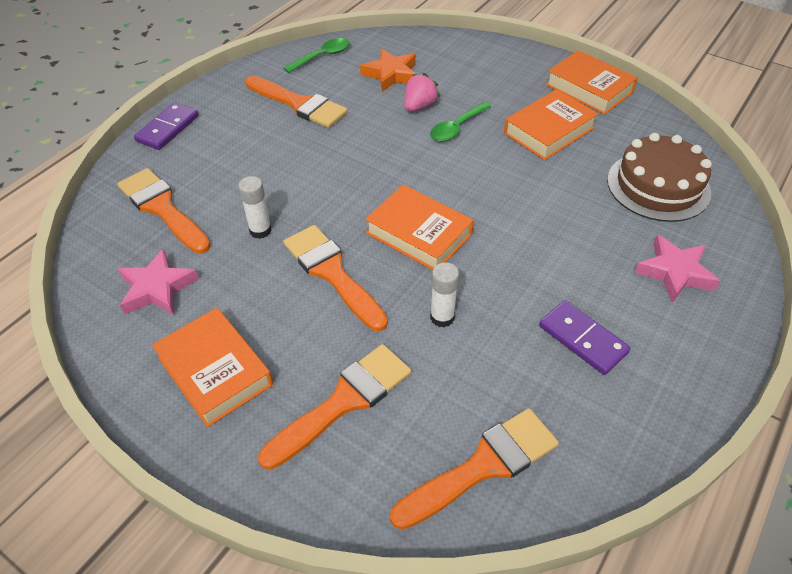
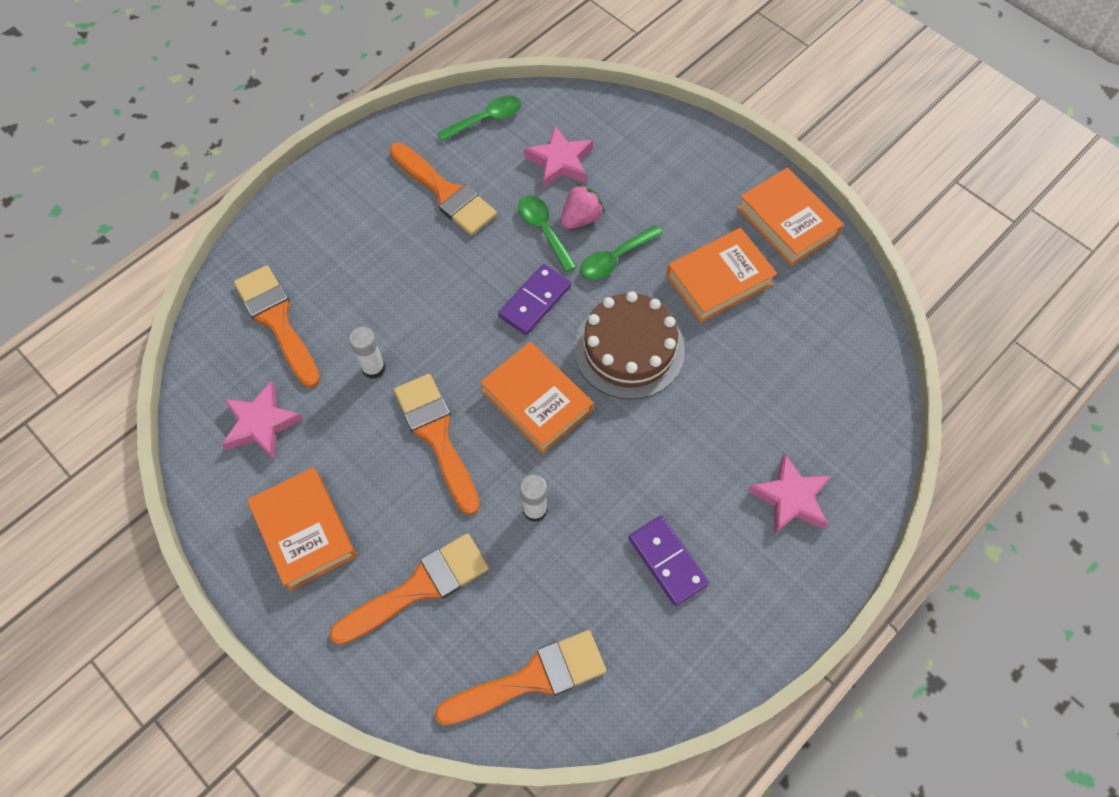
camera: 10 degrees right, 15 degrees up
purple domino [134,102,199,150] -> purple domino moved to [498,264,571,335]
orange star [360,49,416,92] -> pink star [524,125,593,188]
brown cake [607,133,712,222] -> brown cake moved to [574,291,685,400]
none -> green spoon [518,195,577,272]

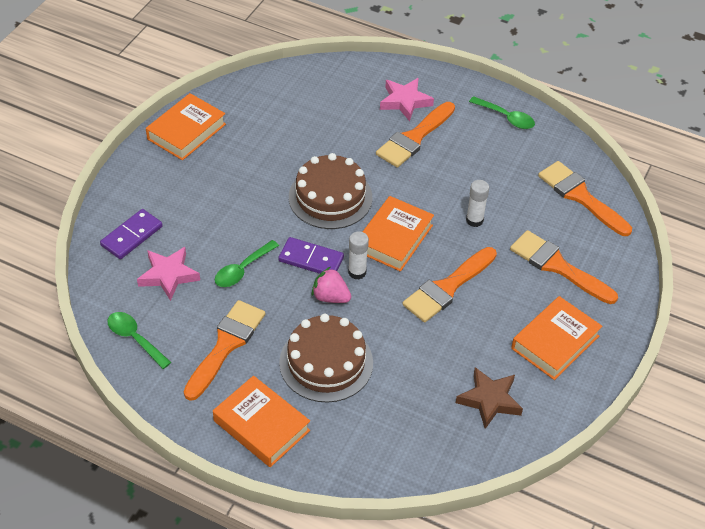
camera: 110 degrees left, 15 degrees down
pink star [222,381,303,460] -> brown star [456,367,523,429]
orange brush [234,265,320,388] -> orange brush moved to [376,102,455,168]
white glue stick [349,327,385,379] -> white glue stick moved to [348,232,369,280]
pink strawberry [561,183,605,229] -> pink strawberry moved to [312,267,351,303]
green spoon [580,225,663,279] -> green spoon moved to [469,96,535,129]
purple domino [628,515,709,606] -> purple domino moved to [100,209,163,259]
orange book [666,228,777,323] -> orange book moved to [213,376,310,467]
none -> brown cake [279,314,373,403]

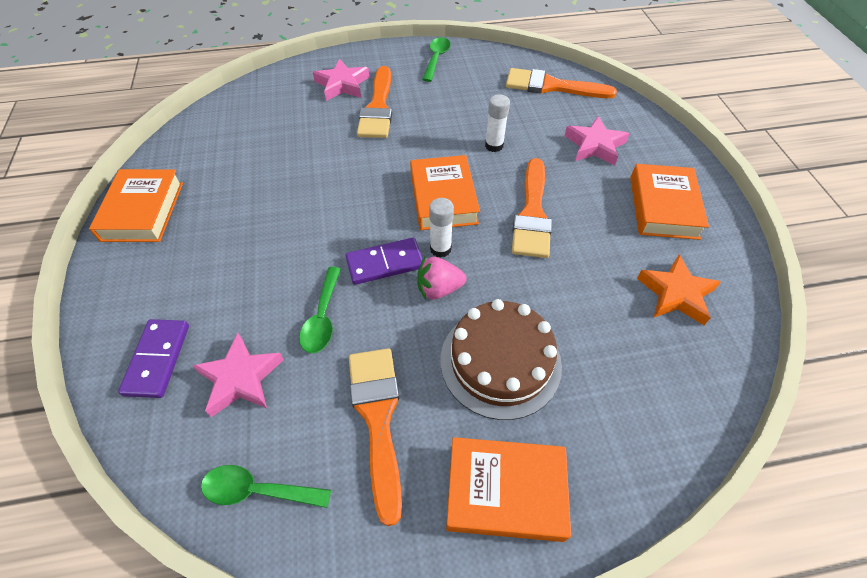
camera: 35 degrees left, 5 degrees up
brown cake [289,153,373,229] -> none
brown star [456,367,523,429] -> orange star [637,255,721,325]
green spoon [469,96,535,129] -> green spoon turned 75 degrees counterclockwise [422,37,451,82]
orange brush [510,230,618,304] -> pink star [564,116,630,166]

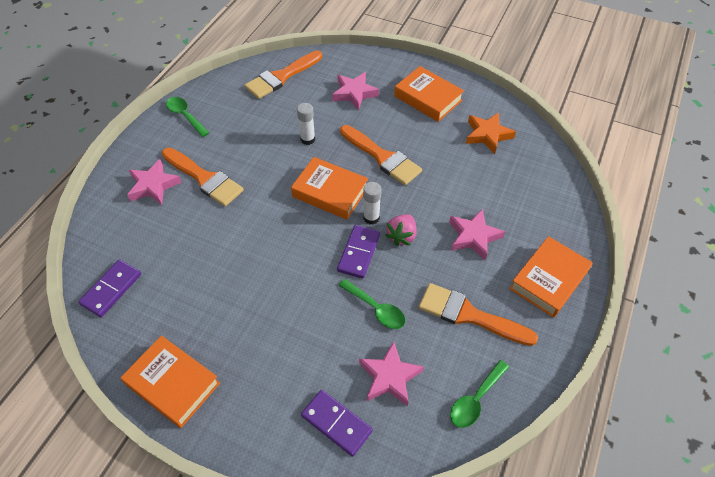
camera: 55 degrees left, 0 degrees up
brown cake [440,299,562,420] -> pink star [449,209,505,260]
none -> purple domino [78,259,141,317]

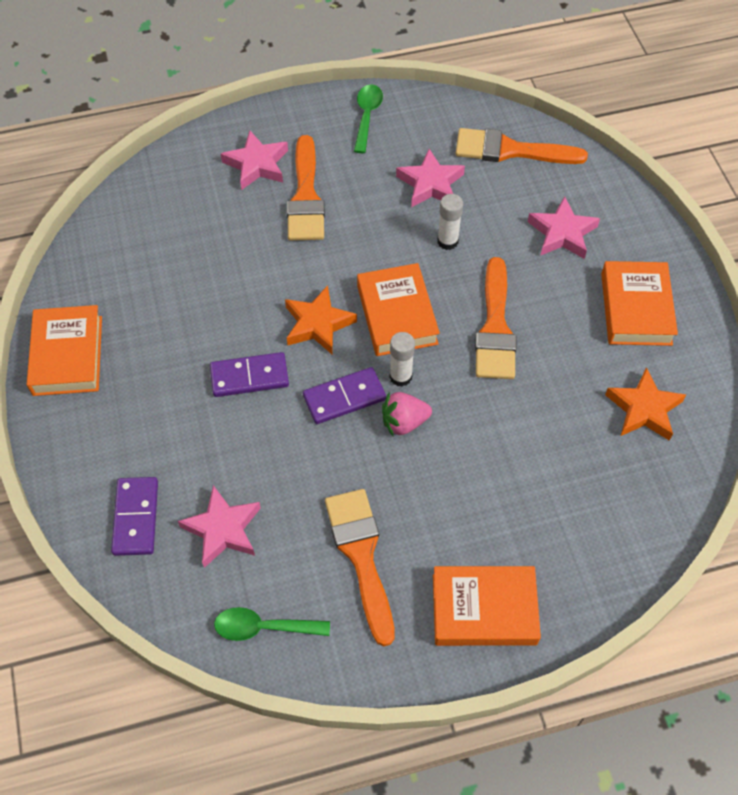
camera: 50 degrees right, 5 degrees up
purple domino [78,259,141,317] -> purple domino moved to [210,352,289,397]
green spoon [338,279,405,329] -> none
pink star [449,209,505,260] -> pink star moved to [396,149,465,207]
none -> orange star [285,285,357,354]

